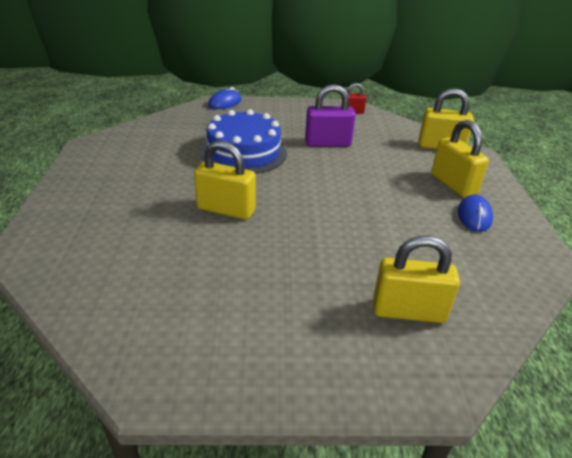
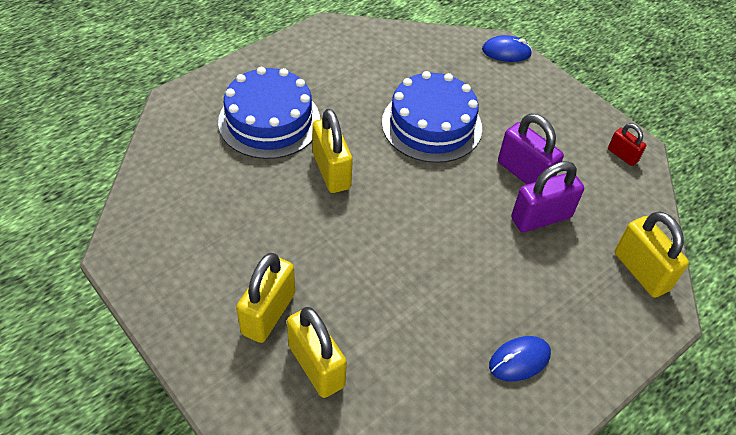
camera: 50 degrees right, 15 degrees up
yellow padlock [431,120,489,198] -> yellow padlock moved to [236,253,295,343]
none -> blue cake [218,67,320,159]
none -> purple padlock [511,161,584,232]

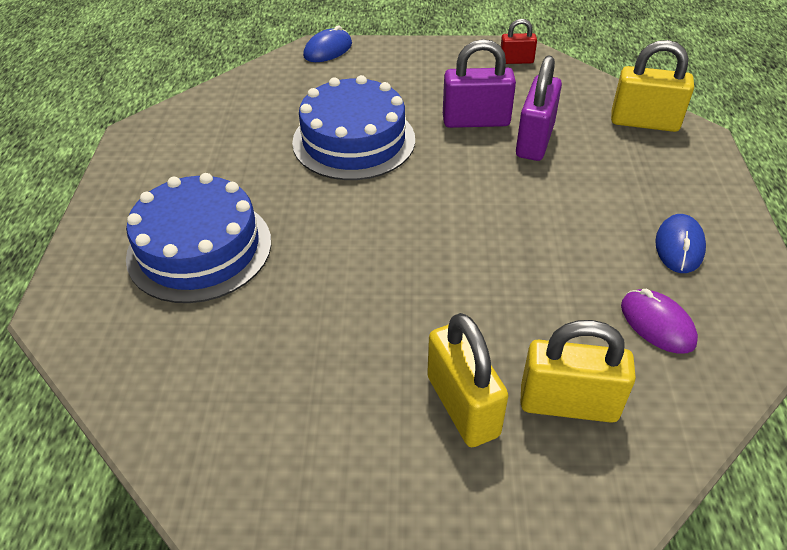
camera: 45 degrees left, 5 degrees down
yellow padlock [312,109,353,193] -> none
none -> purple mouse [621,289,698,354]

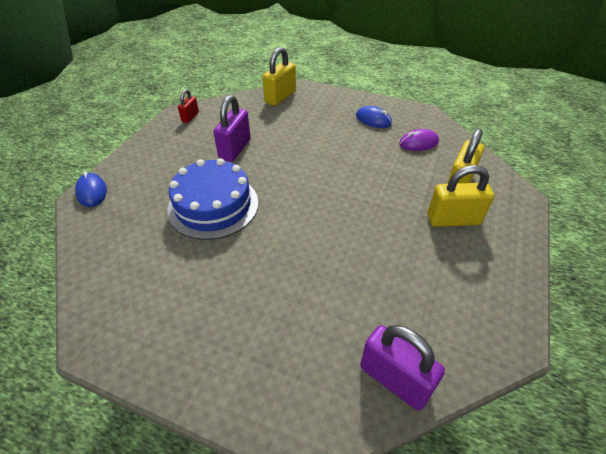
camera: 70 degrees left, 0 degrees up
blue cake [126,173,271,303] -> none
purple padlock [516,55,562,161] -> purple padlock moved to [360,325,445,410]

